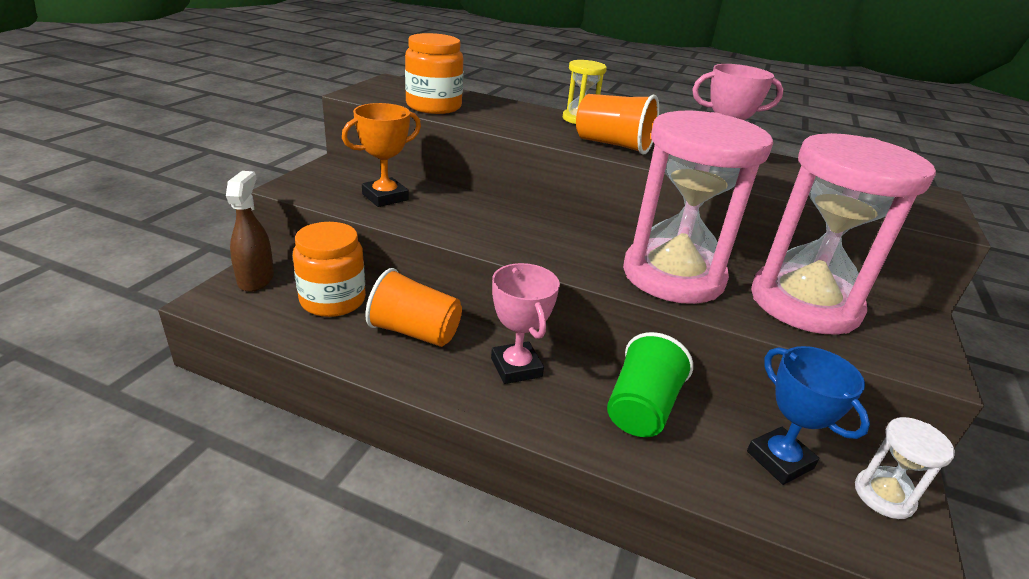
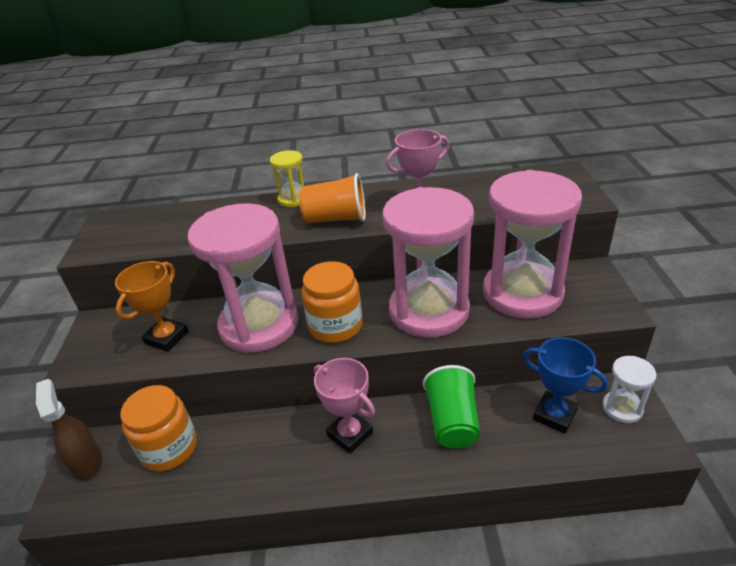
camera: 20 degrees left, 5 degrees up
orange cup [365,268,462,347] -> none
orange jar [405,33,463,114] -> orange jar moved to [302,261,363,343]
none -> pink hourglass [187,203,298,353]

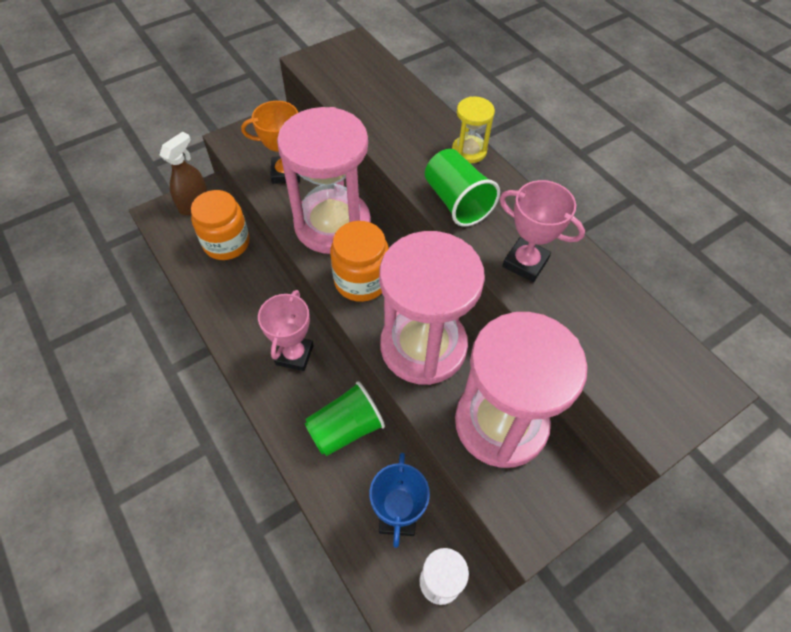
camera: 55 degrees right, 20 degrees up
orange cup [299,173,366,223] -> green cup [425,149,500,226]

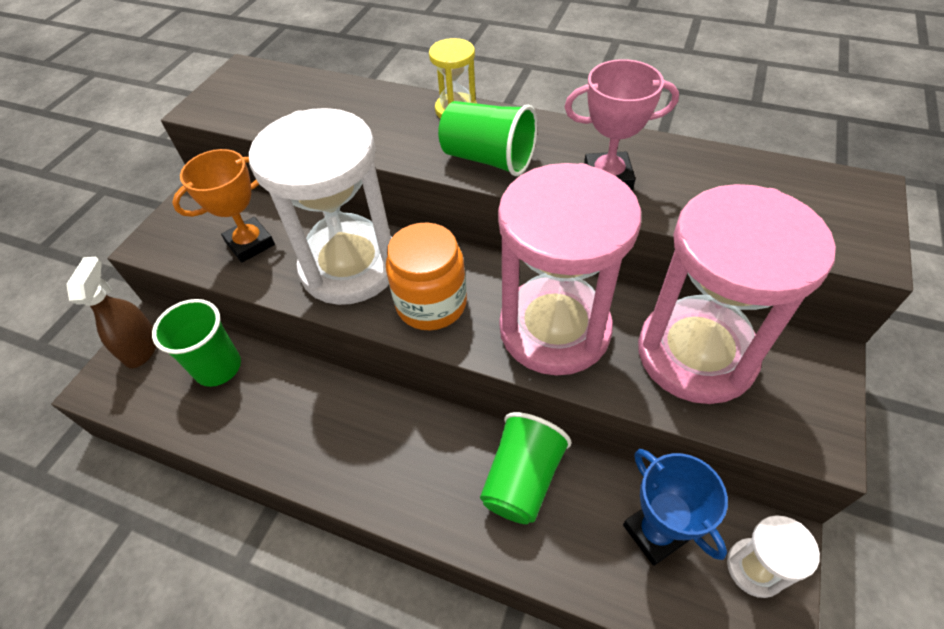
camera: 30 degrees left, 5 degrees down
orange jar [191,190,250,260] -> green cup [152,299,241,387]
pink trophy [258,290,314,371] -> none
pink hourglass [277,107,371,254] -> white hourglass [249,108,392,305]

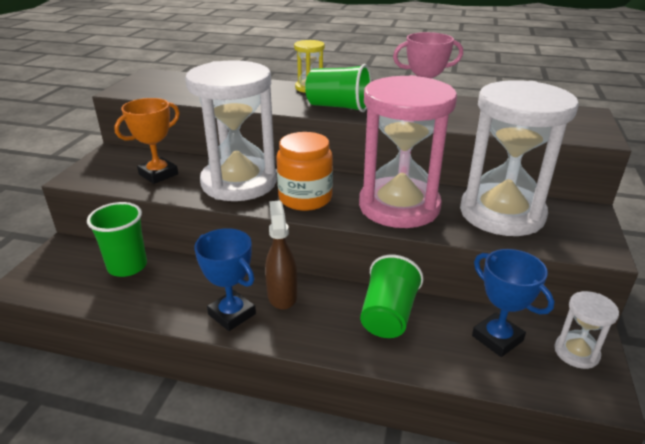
camera: 10 degrees left, 20 degrees down
brown spray bottle [66,257,156,368] -> brown spray bottle moved to [265,200,297,310]
pink hourglass [638,184,836,404] -> white hourglass [460,80,579,236]
none -> blue trophy [194,228,256,331]

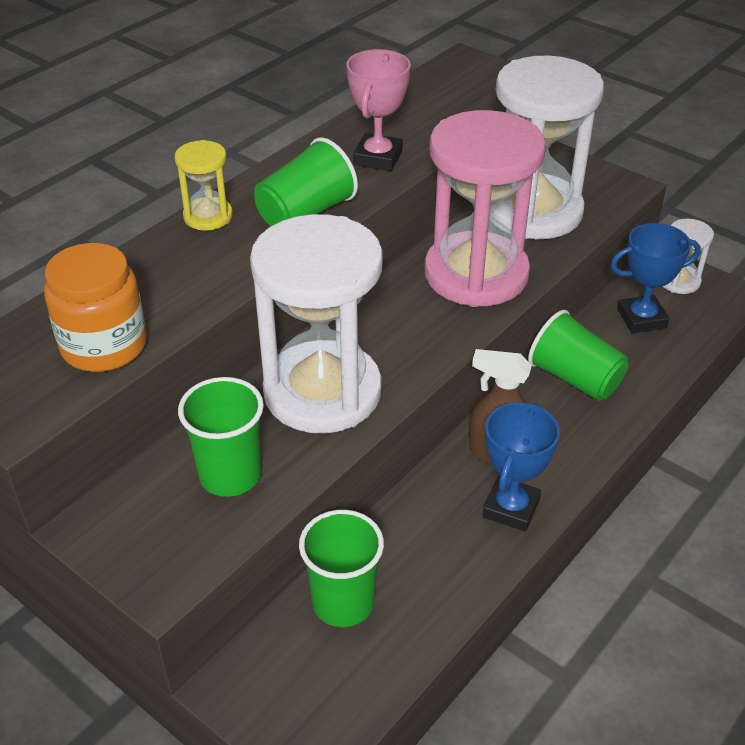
camera: 65 degrees left, 10 degrees up
orange trophy [114,98,180,184] -> green cup [178,377,264,497]
blue trophy [194,228,256,331] -> blue trophy turned 45 degrees counterclockwise [483,402,560,532]
orange jar [276,132,333,211] -> orange jar moved to [44,243,147,372]

